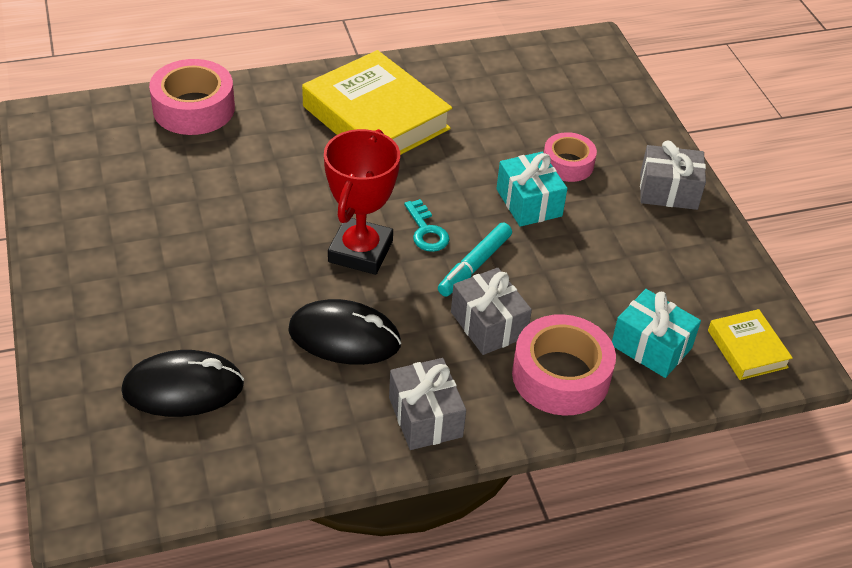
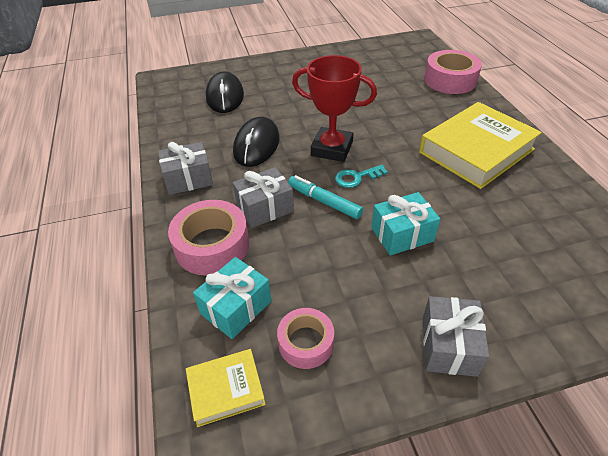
camera: 95 degrees right, 0 degrees up
pink tape [544,132,597,182] -> pink tape moved to [277,308,334,369]

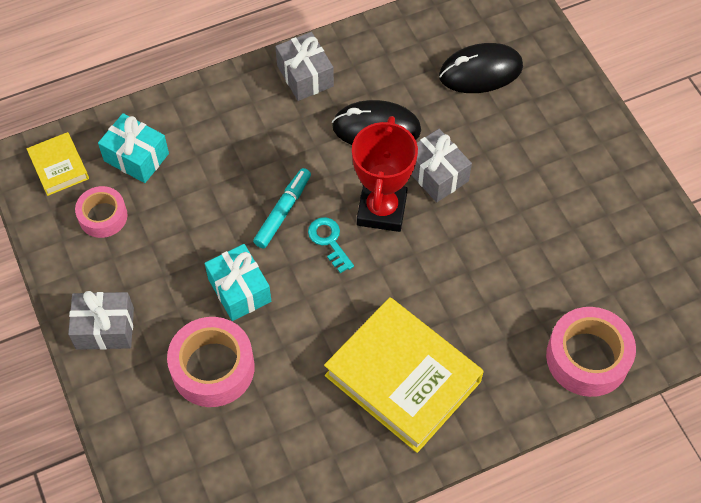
camera: 80 degrees right, 15 degrees up
pink tape [168,200,249,276] -> pink tape moved to [167,317,255,407]
grey gift [233,167,294,228] -> grey gift moved to [412,129,472,202]

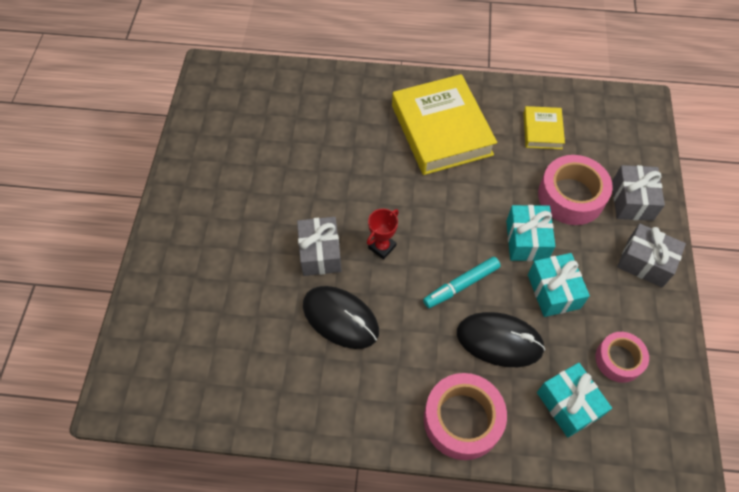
camera: 150 degrees left, 0 degrees up
yellow book [26,132,89,196] -> yellow book moved to [523,106,565,149]
grey gift [275,32,334,101] -> grey gift moved to [612,165,665,221]
turquoise key [308,217,354,273] -> none
red trophy [352,116,418,232] -> red trophy [367,209,399,259], size x0.52
black mouse [439,43,523,93] -> black mouse moved to [457,312,545,367]
pink tape [546,307,636,397] -> pink tape moved to [424,373,507,460]
none -> turquoise gift [528,253,590,317]

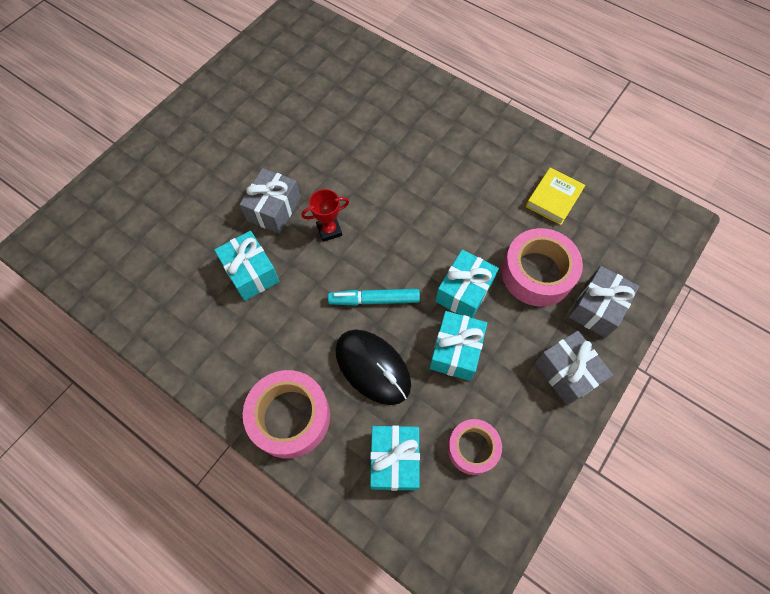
camera: 30 degrees right, 5 degrees up
black mouse [303,286,379,349] -> turquoise gift [214,231,280,301]
yellow book [392,74,497,175] -> none

